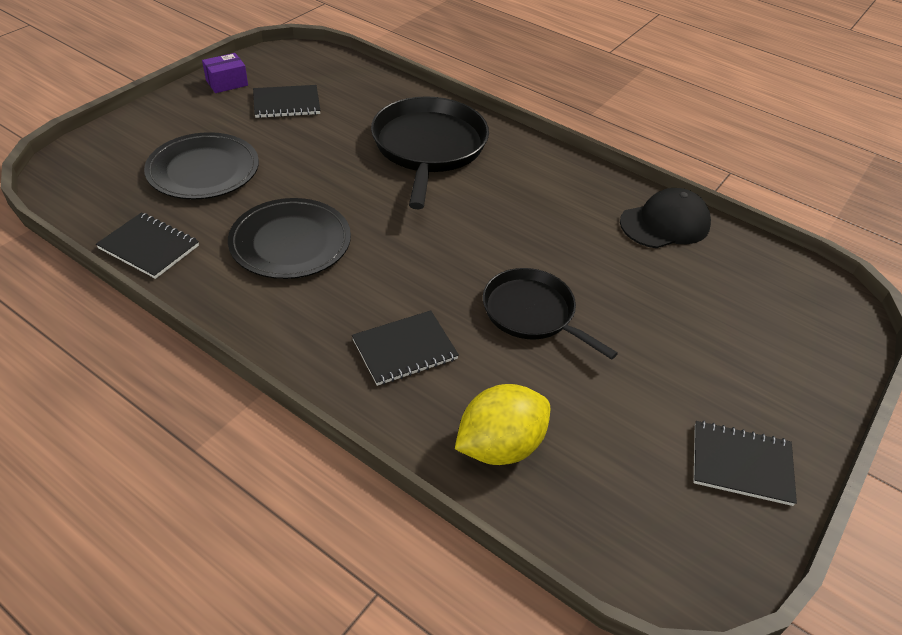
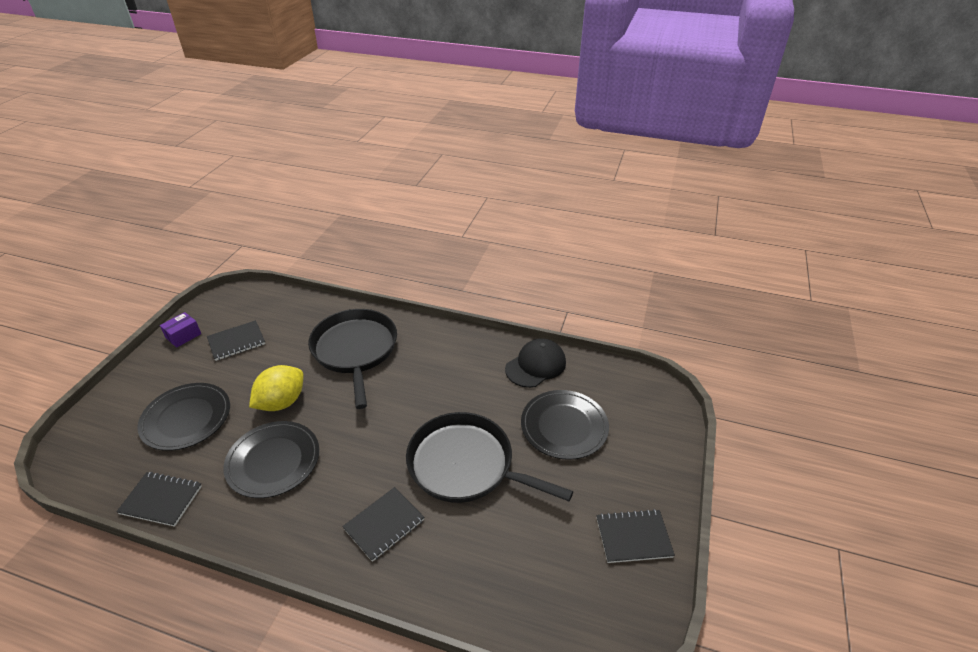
camera: 15 degrees left, 5 degrees down
yellow lemon [455,384,550,465] -> yellow lemon moved to [249,365,303,411]
black pan [483,268,618,360] -> black pan [406,412,573,503], size x1.57
none -> black plate [521,390,609,460]

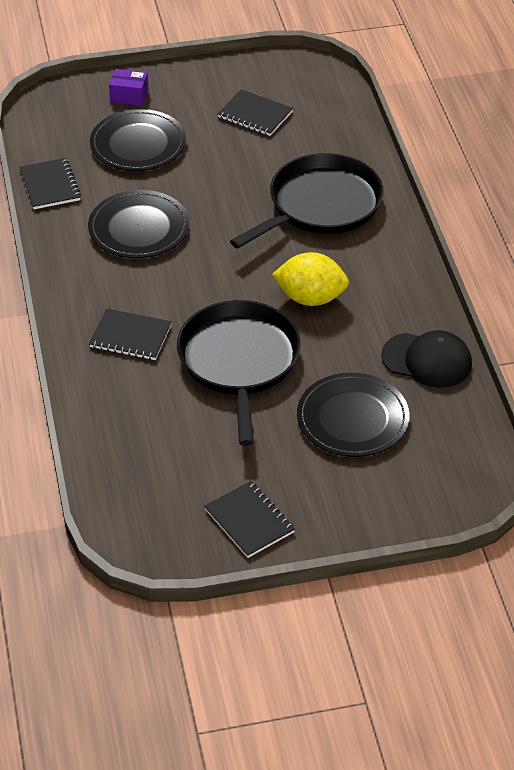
camera: 60 degrees right, 5 degrees up
purple box [160,312,201,348] -> purple box moved to [109,69,149,106]
yellow lemon [249,365,303,411] -> yellow lemon moved to [272,252,349,306]

